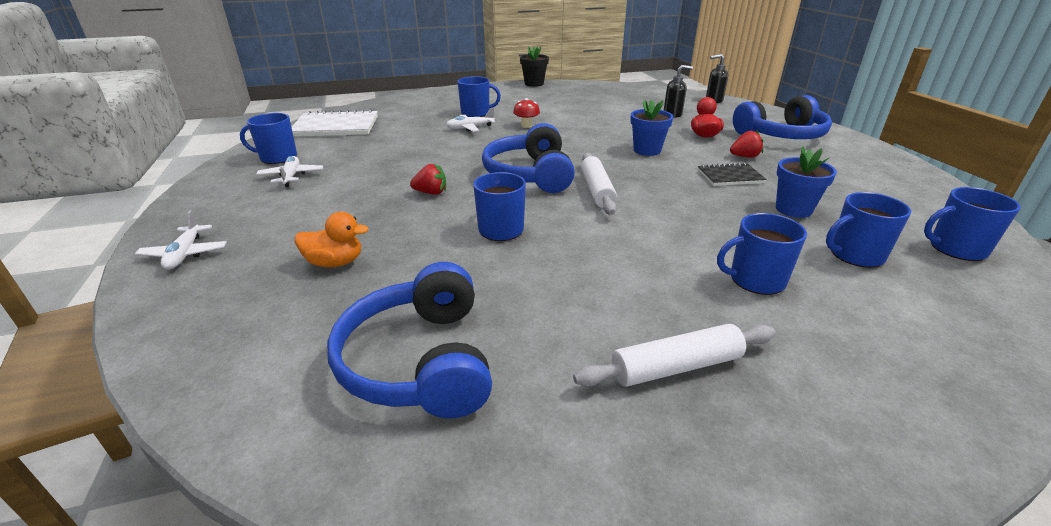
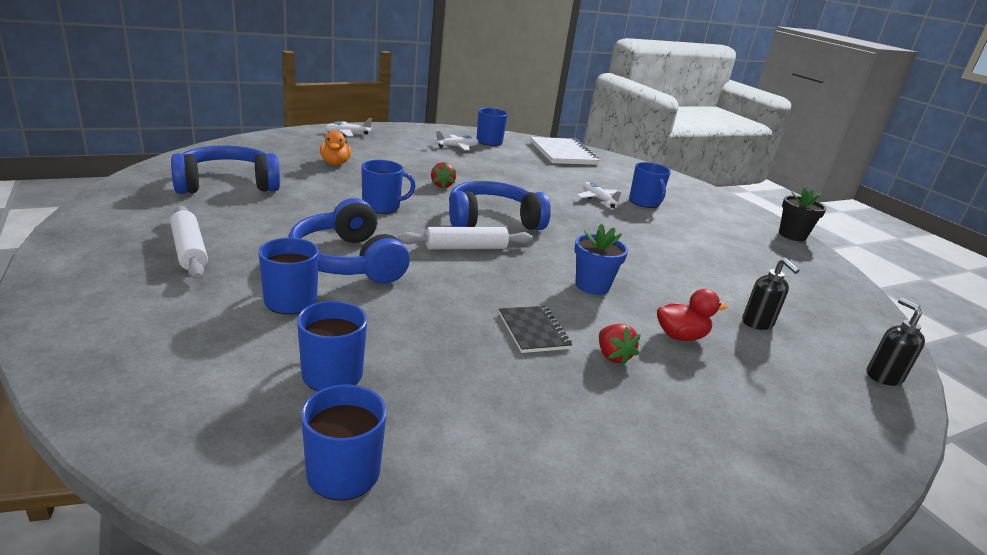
camera: 75 degrees right, 5 degrees down
red mushroom [513,98,540,128] -> none
blue headphones [733,95,832,139] -> blue headphones moved to [288,198,410,284]
blue flower pot [776,146,837,218] -> none

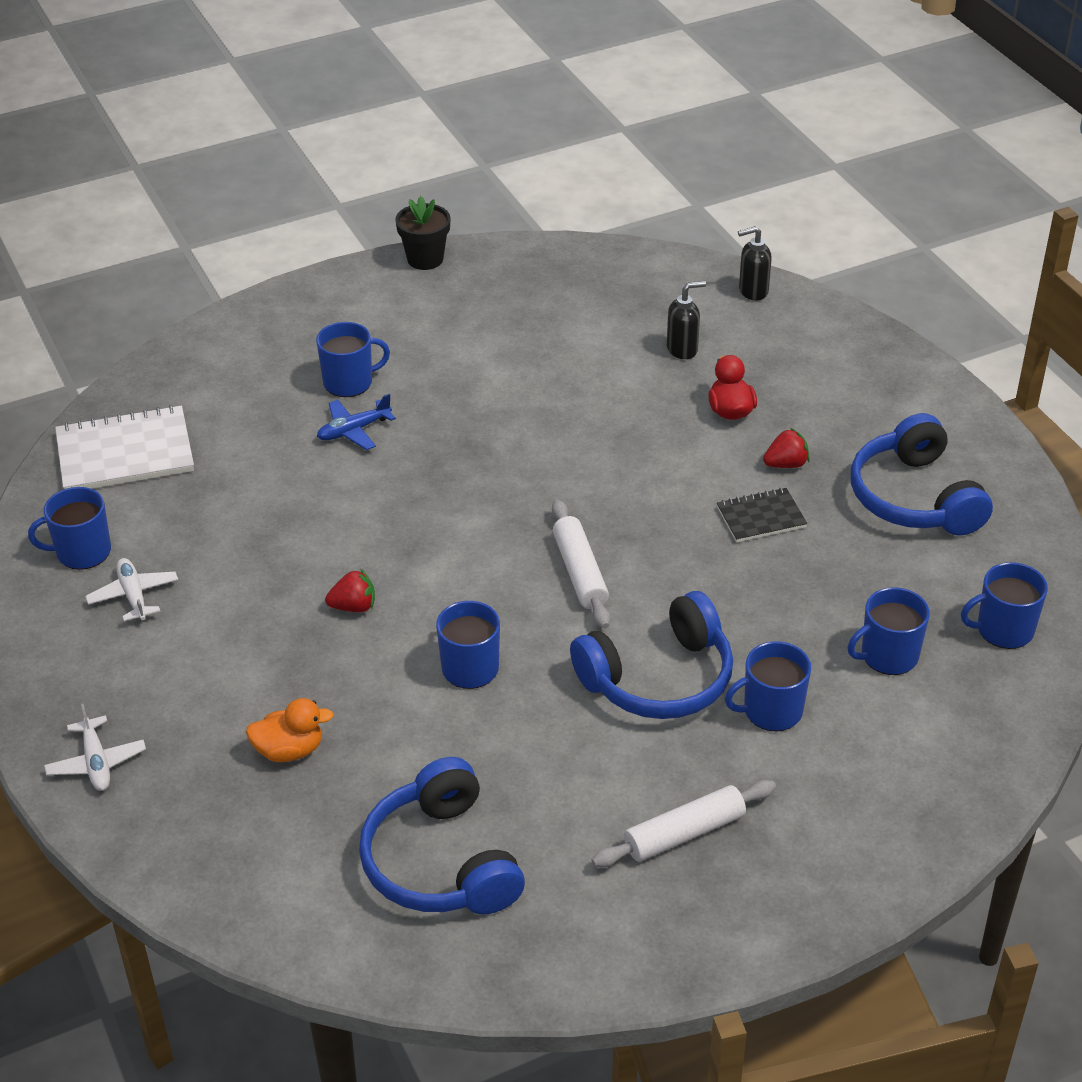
camera: 85 degrees left, 15 degrees up
blue headphones [449,181,551,230] -> blue headphones moved to [851,413,993,536]
blue flower pot [574,224,628,295] -> none
white plane [577,182,625,208] -> blue plane [317,394,396,450]

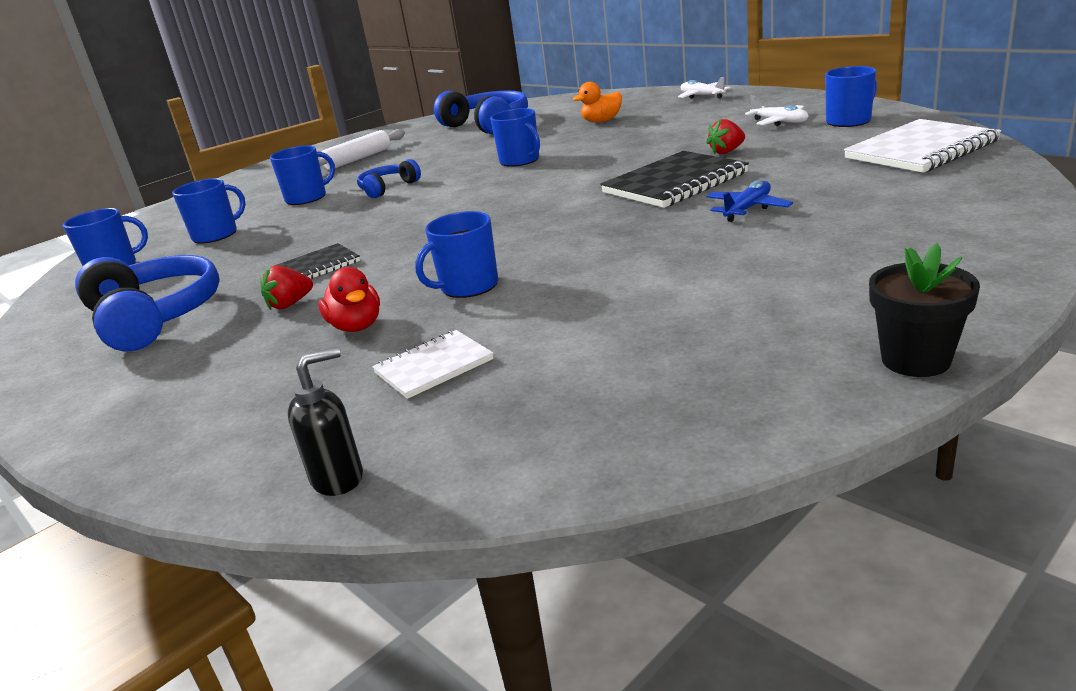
camera: 165 degrees right, 15 degrees down
blue mug [316,322,390,397] -> blue mug moved to [415,211,498,298]
red strawberry [325,568,375,612] -> red strawberry moved to [706,118,745,154]
white rolling pin [552,499,610,629] -> none
blue headphones [570,591,733,719] -> blue headphones [357,159,421,198], size x0.54
black soap dispenser [667,281,706,359] -> white notebook [372,330,493,399]
none -> black notebook [600,151,749,208]

